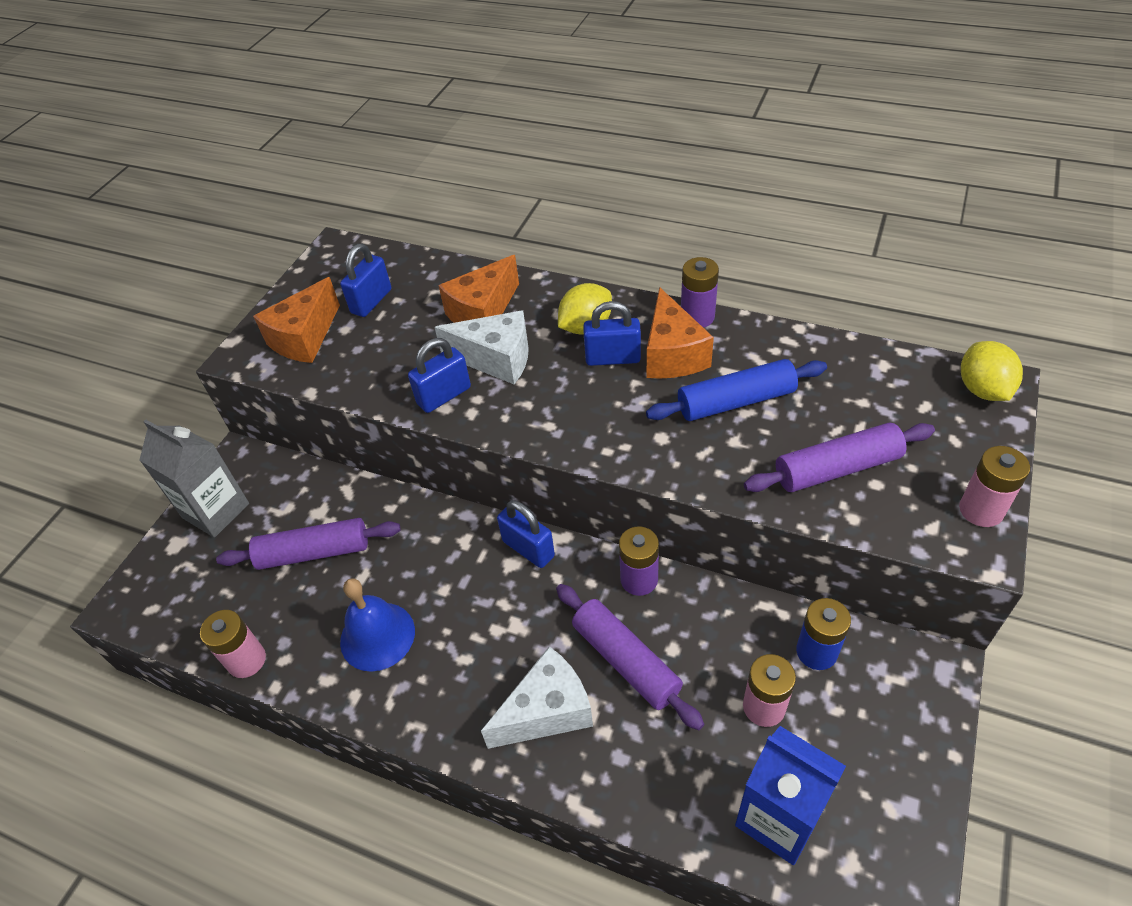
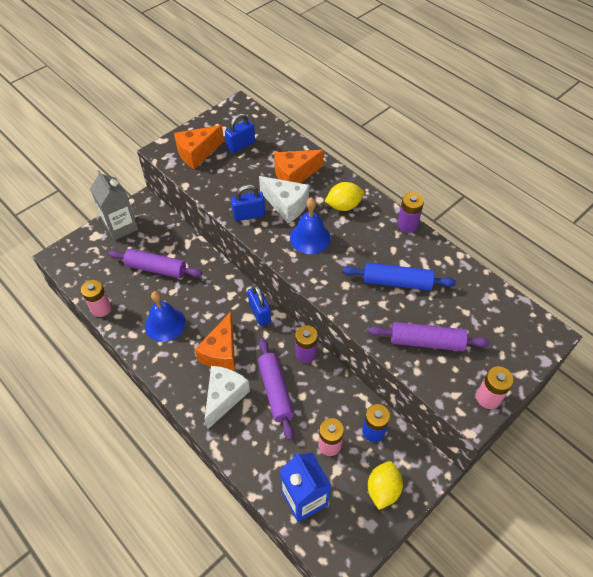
camera: 20 degrees right, 5 degrees up
white cheese [481,646,593,749] -> white cheese turned 60 degrees counterclockwise [204,366,250,429]
blue padlock [583,301,641,366] -> none
orange cheese [647,287,714,379] -> orange cheese moved to [195,312,235,370]
yellow lemon [961,341,1023,401] -> yellow lemon moved to [368,461,403,510]
none -> blue bell [290,198,331,254]

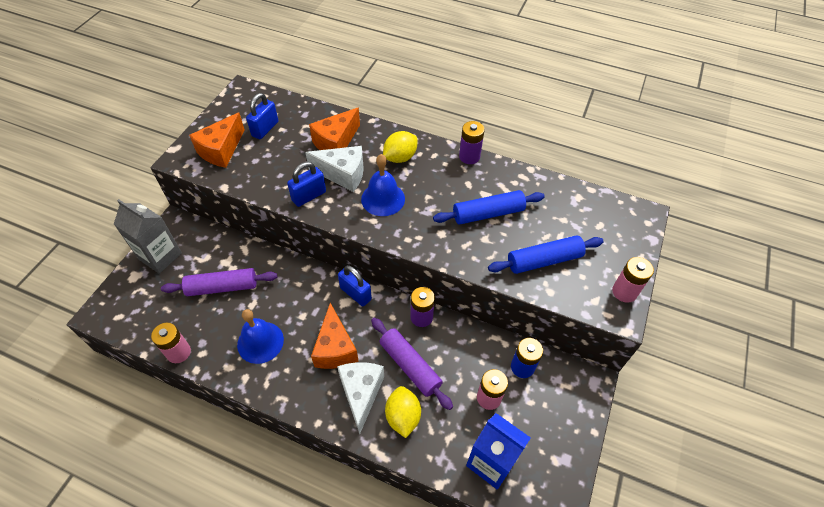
camera: 25 degrees left, 0 degrees up
purple rolling pin [368,322,490,351] -> blue rolling pin [488,235,604,274]
yellow lemon [368,461,403,510] -> yellow lemon moved to [385,386,421,438]

